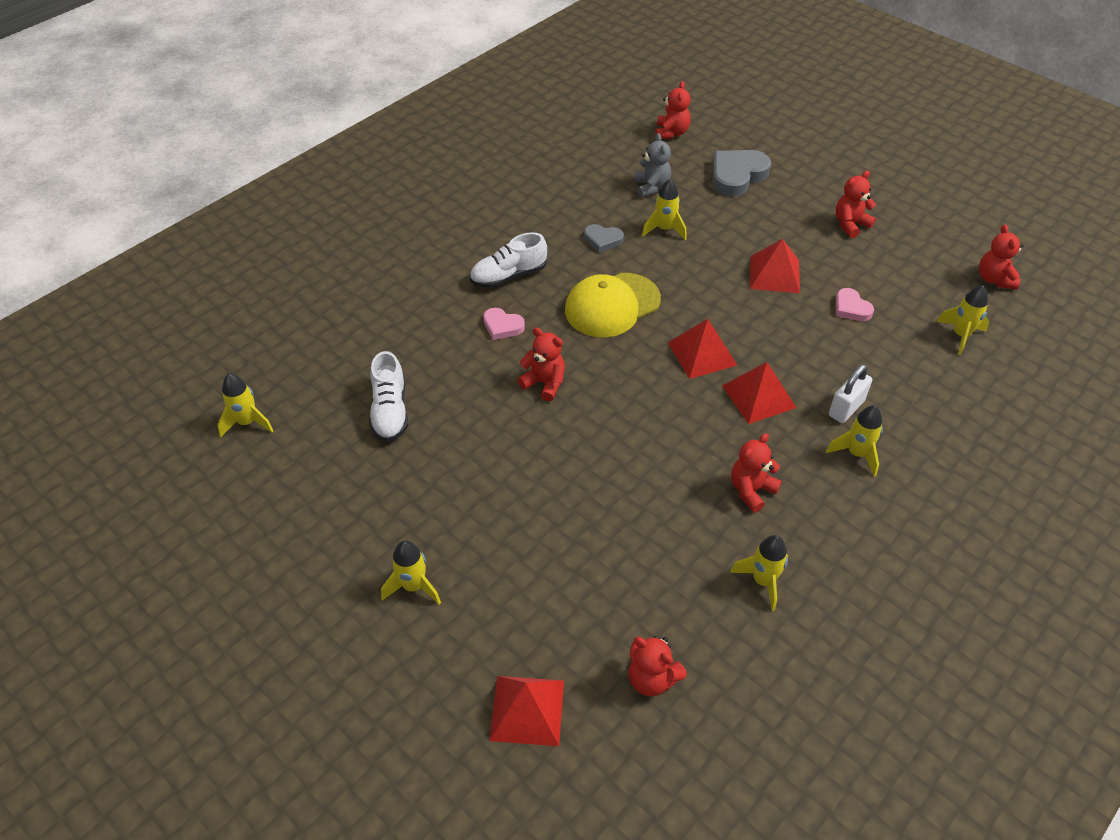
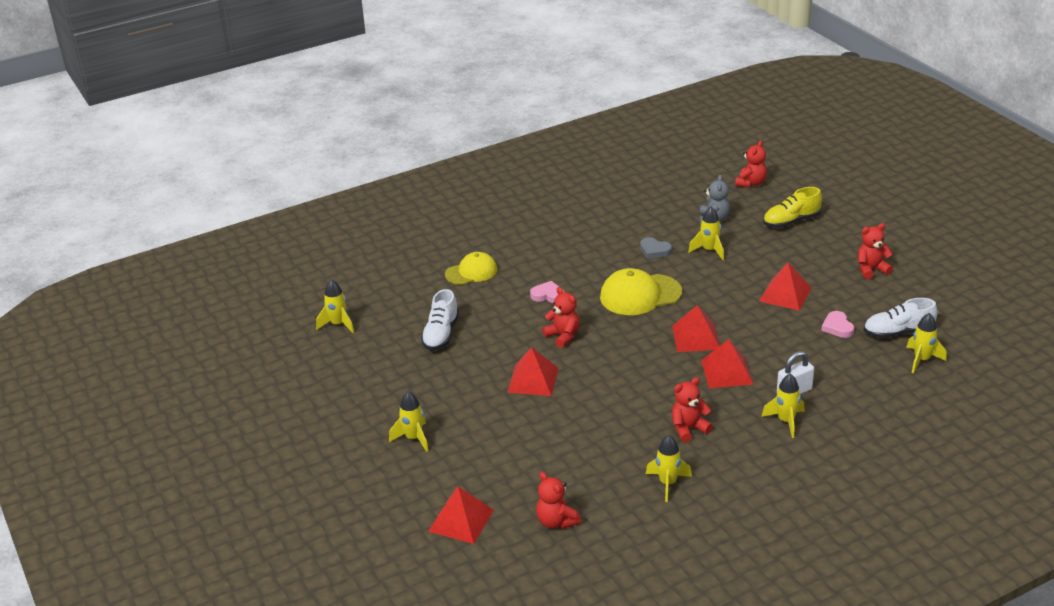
camera: 20 degrees right, 15 degrees down
white shoe [470,232,547,288] -> white shoe moved to [864,298,938,338]
pink heart [483,308,525,340] -> pink heart turned 150 degrees clockwise [530,281,564,303]
grey heart [713,150,771,197] -> yellow shoe [763,187,822,228]
red teddy bear [979,225,1024,289] -> none
none -> yellow cap [445,252,497,285]
none -> red pyramid [507,347,559,396]

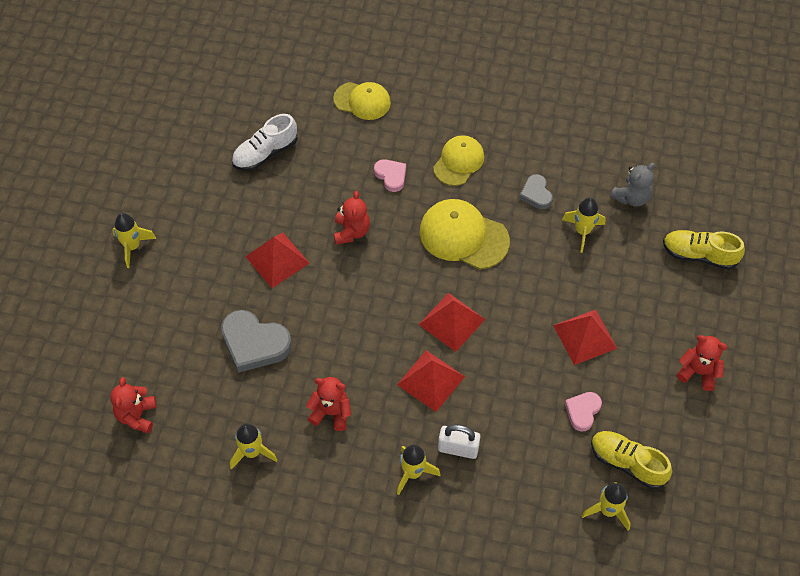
camera: 40 degrees right, 25 degrees up
yellow rocket [316,279,354,333] -> none
red pyramid [428,486,494,544] -> none
red teddy bear [735,140,767,187] -> none
white shoe [864,298,938,338] -> yellow shoe [591,431,672,489]
none -> grey heart [221,310,292,373]
none -> yellow cap [433,135,484,186]

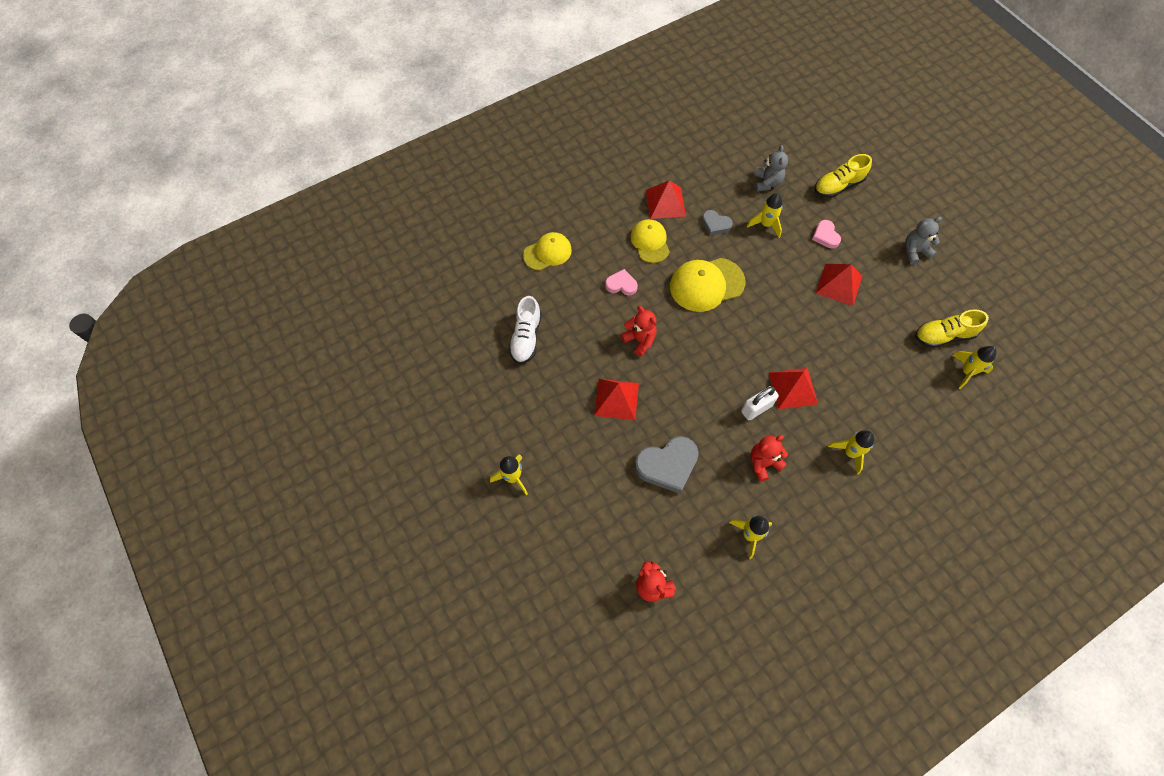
camera: 45 degrees left, 5 degrees up
red pyramid [419,293,485,352] -> red pyramid moved to [646,180,686,219]
white padlock [438,424,480,459] -> white padlock moved to [741,386,779,420]
pink heart [565,392,602,432] -> pink heart moved to [812,220,841,248]
red teddy bear [677,335,728,391] -> grey teddy bear [905,217,942,265]

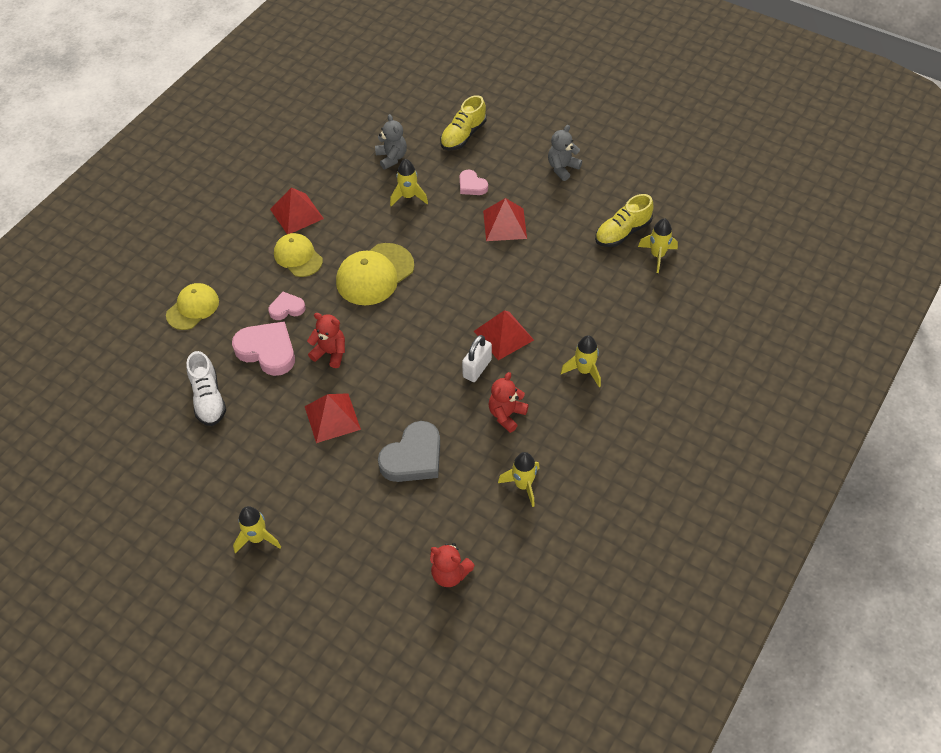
camera: 25 degrees left, 10 degrees down
grey heart [702,210,733,235] -> none
none -> pink heart [232,321,295,376]

